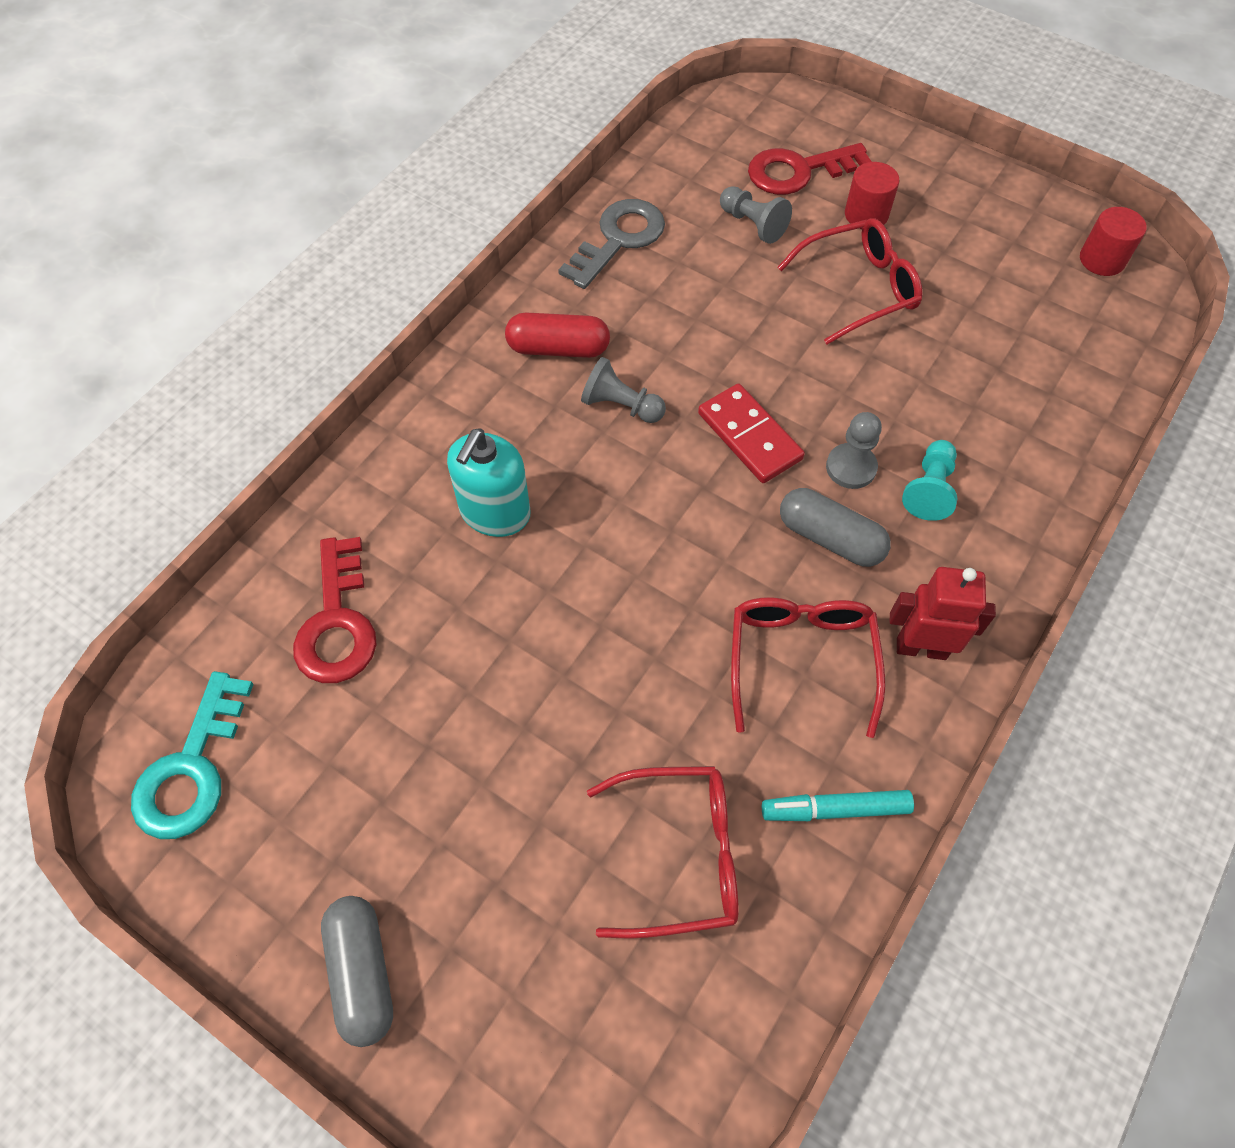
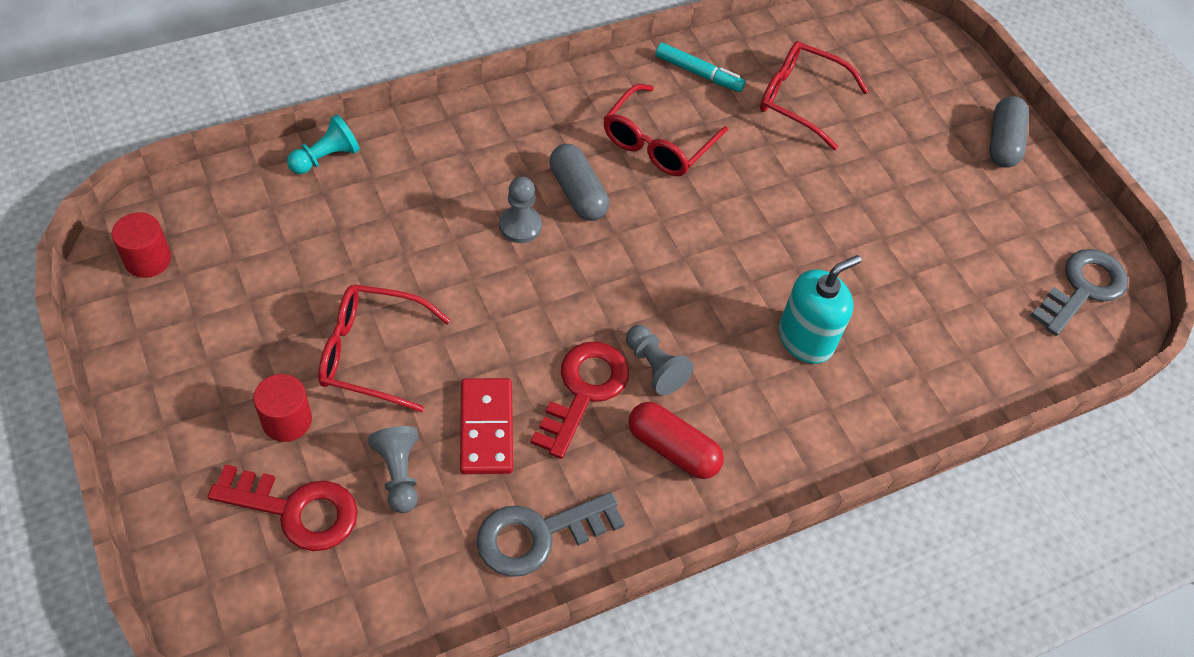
camera: 155 degrees left, 5 degrees down
turquoise key [131,671,254,839] -> grey key [1030,249,1128,336]
red key [293,537,377,683] -> red key moved to [530,342,629,459]
red domino [698,384,805,483] -> red domino moved to [460,378,513,474]
red robot [890,567,996,660] -> none
turquoise pawn [902,440,958,521] -> turquoise pawn moved to [287,114,360,174]

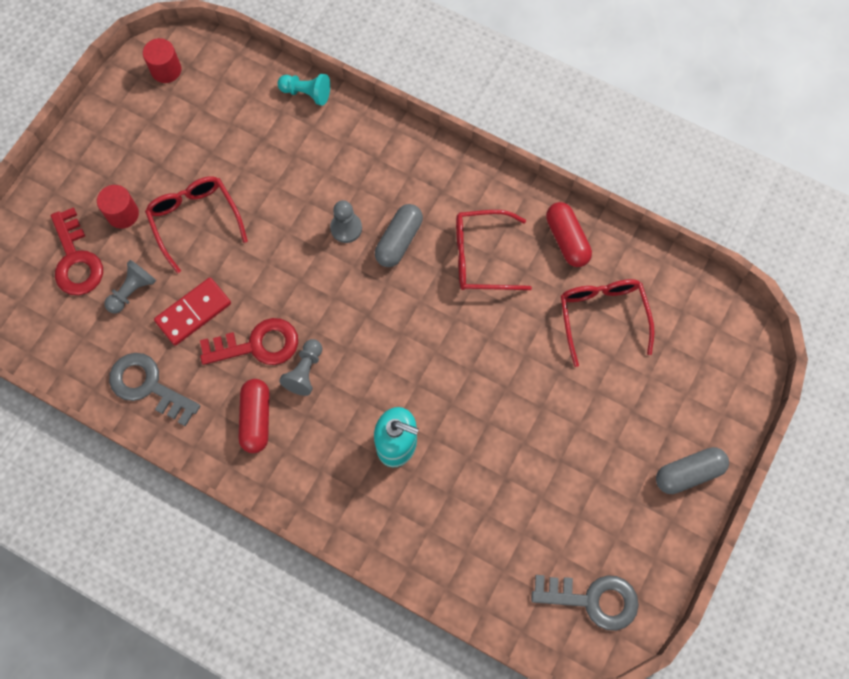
camera: 60 degrees right, 15 degrees up
turquoise marker [656,43,746,92] -> red capsule [546,202,592,267]

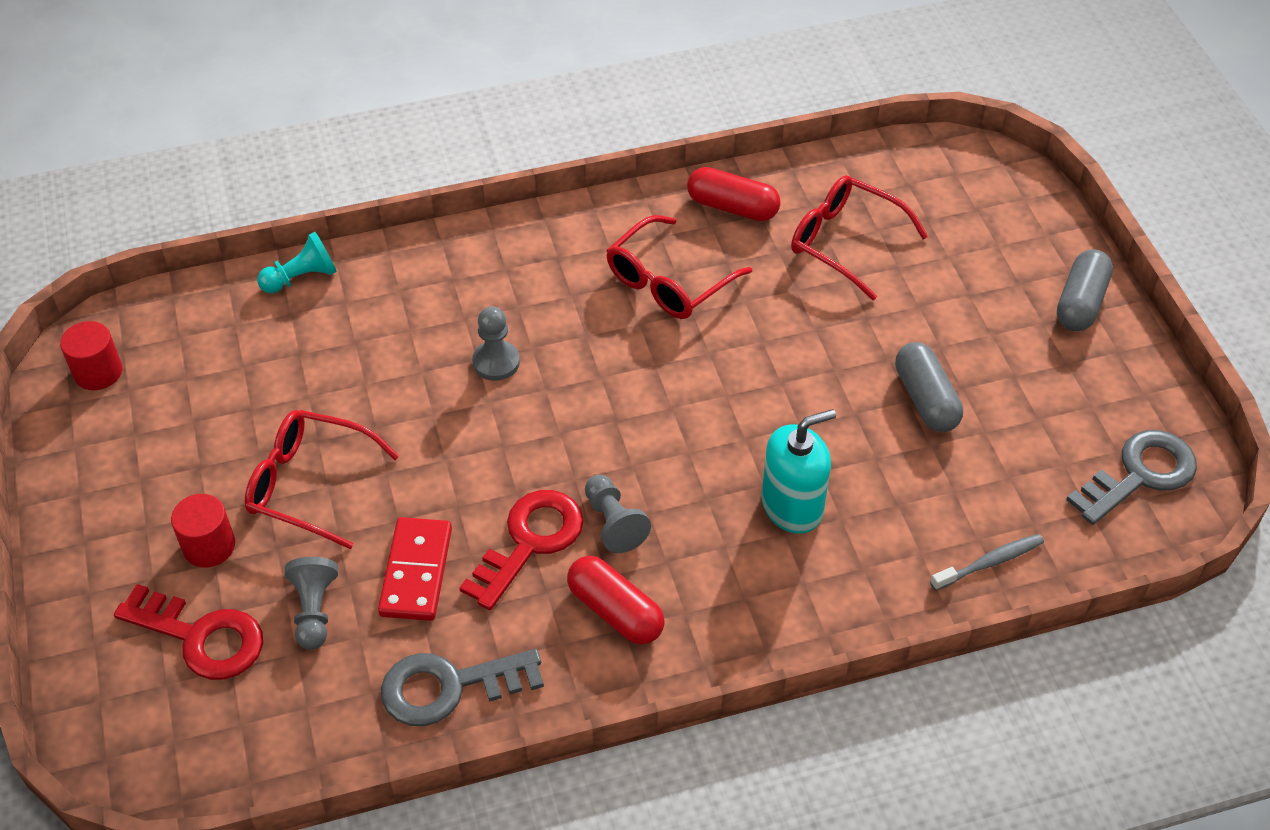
camera: 45 degrees left, 20 degrees down
grey capsule [375,204,423,267] -> grey capsule moved to [895,342,963,432]
none -> grey toothbrush [930,534,1044,591]

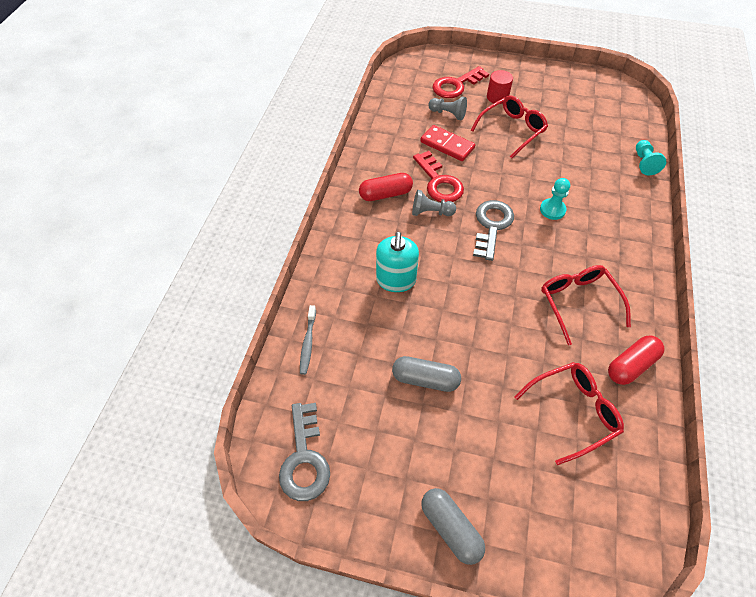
camera: 120 degrees right, 5 degrees up
red cylinder [60,321,122,390] -> none
grey key [381,649,544,726] -> grey key moved to [473,200,514,261]
grey pawn [472,306,520,381] -> turquoise pawn [540,178,570,220]

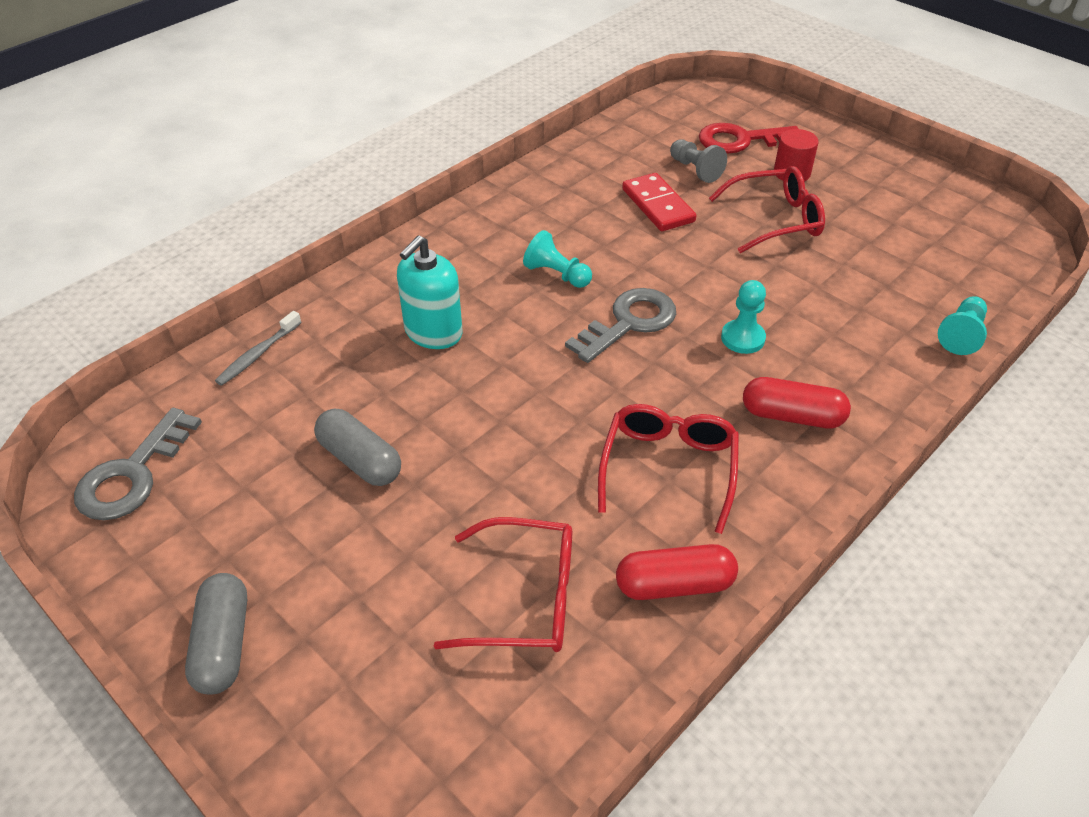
camera: 30 degrees right, 10 degrees down
red capsule [359,173,413,201] -> red capsule moved to [743,377,851,429]
grey pawn [412,190,456,216] -> turquoise pawn [523,230,592,288]
red key [413,151,464,202] -> none

